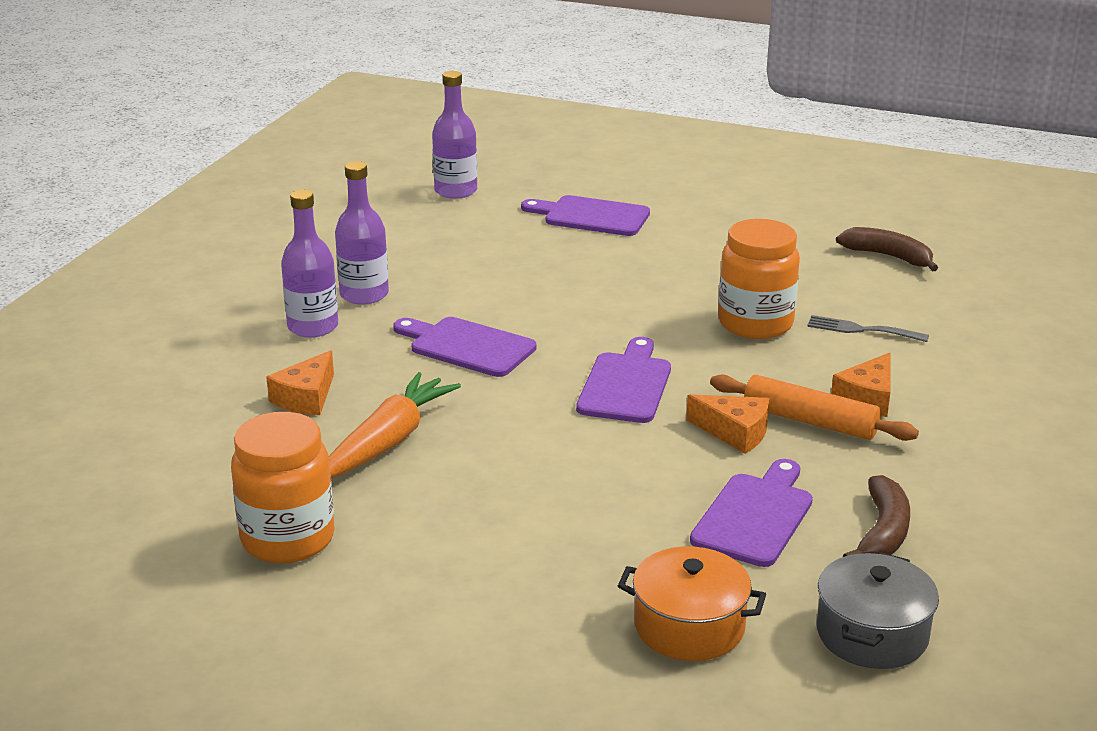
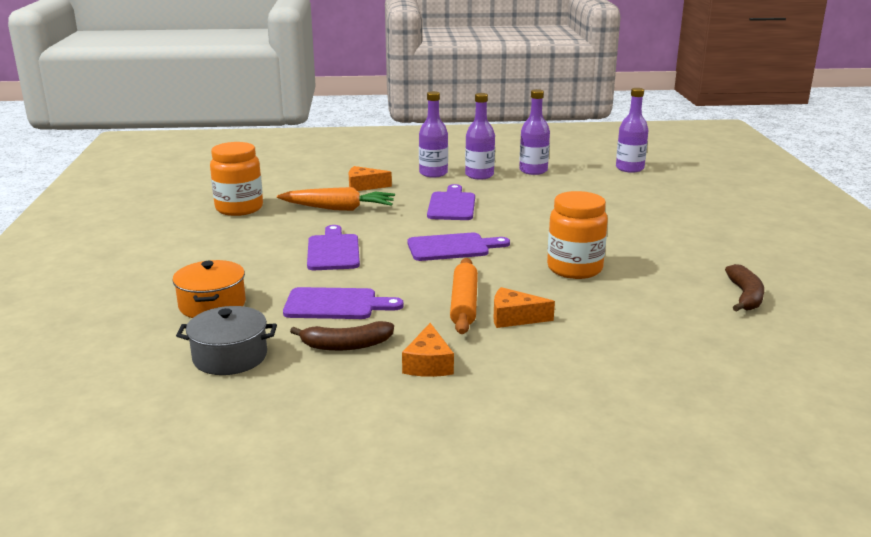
camera: 65 degrees right, 5 degrees down
purple cutting board [521,195,650,236] -> purple cutting board moved to [307,225,360,270]
orange cheese [686,394,769,454] -> orange cheese moved to [402,323,454,377]
grey fork [807,315,929,342] -> none
none -> purple bottle [519,89,550,175]

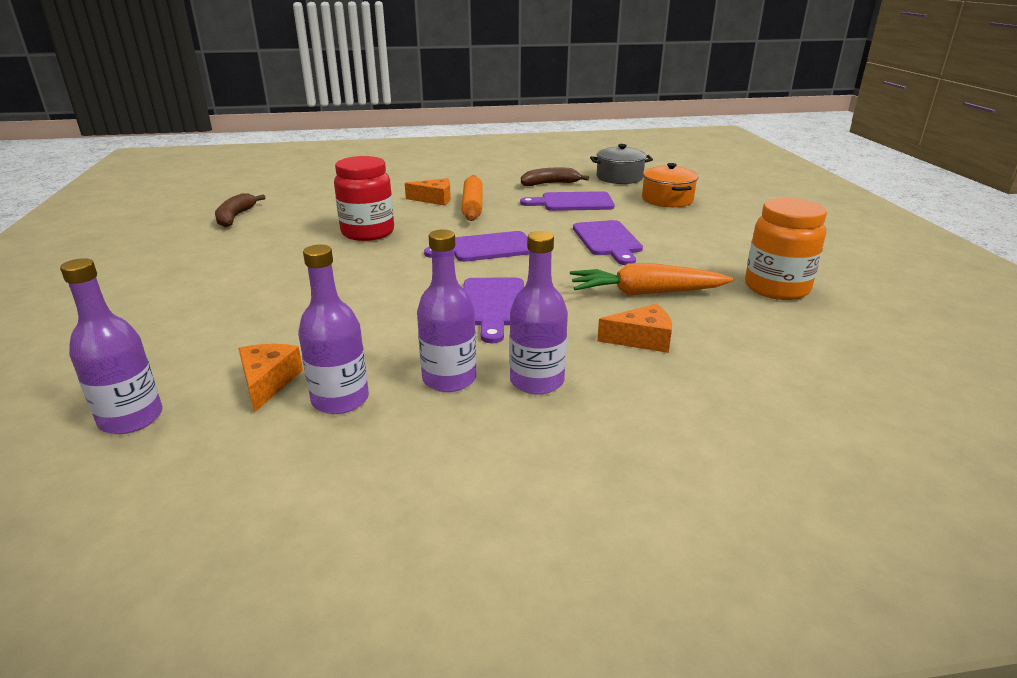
camera: 175 degrees right, 5 degrees up
orange cheese [402,323,454,377] -> orange cheese moved to [238,344,303,413]
orange jar [547,191,608,279] -> red jar [334,156,394,241]

